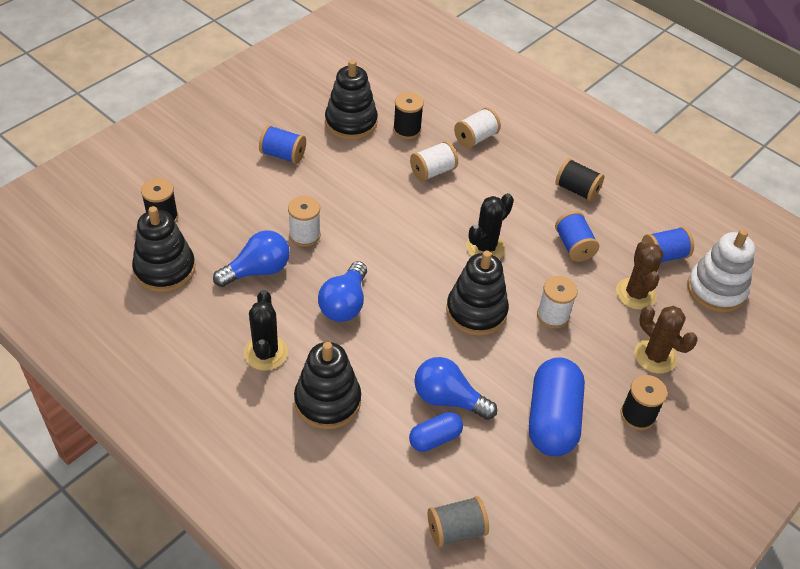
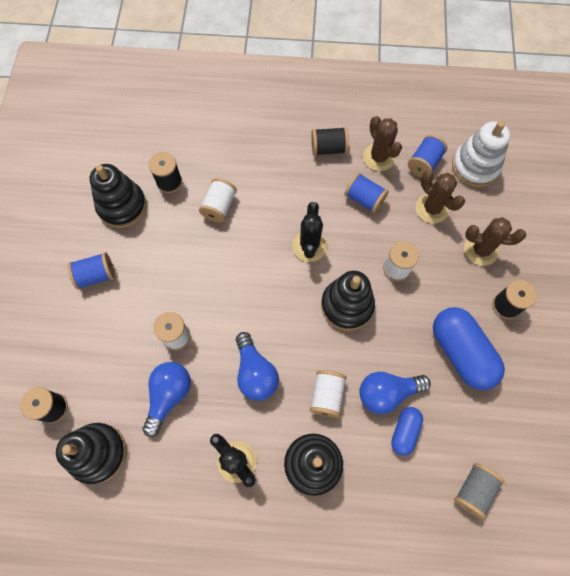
camera: 35 degrees left, 20 degrees up
white spool [454,107,501,148] -> white spool moved to [310,370,346,417]
none -> brown cactus [363,116,402,171]

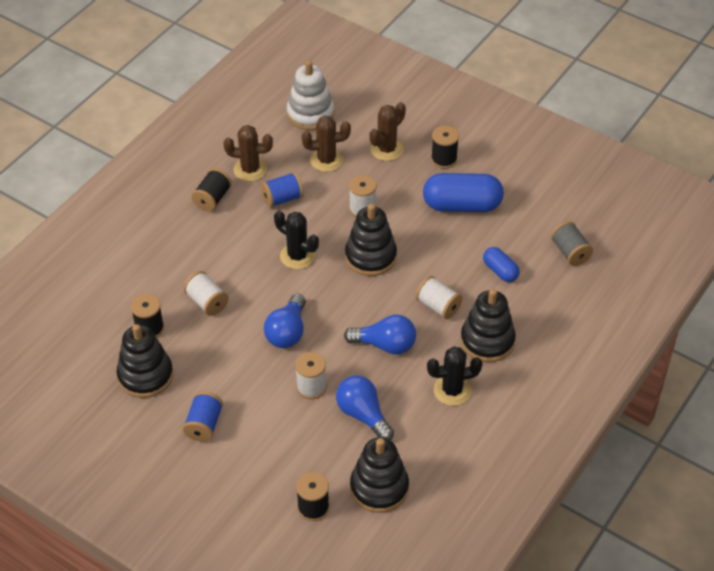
camera: 60 degrees left, 20 degrees down
blue light bulb [359,372,431,414] -> blue light bulb moved to [264,294,306,348]
blue spool [408,134,448,177] -> none

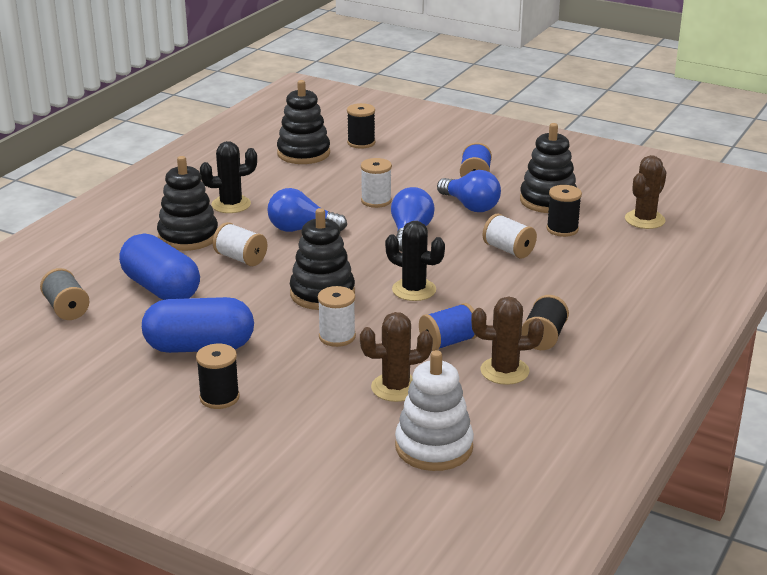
camera: 175 degrees right, 20 degrees down
blue light bulb [336,376,394,440] -> blue light bulb moved to [437,170,501,212]
brown cactus [369,102,406,161] -> brown cactus moved to [625,155,667,229]
blue capsule [483,247,520,282] -> blue capsule [119,233,200,300], size x1.88

